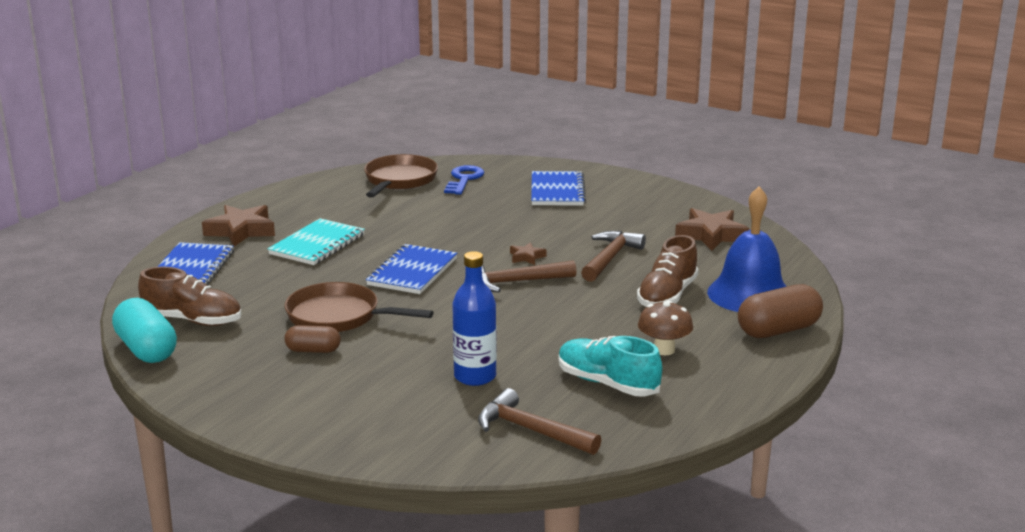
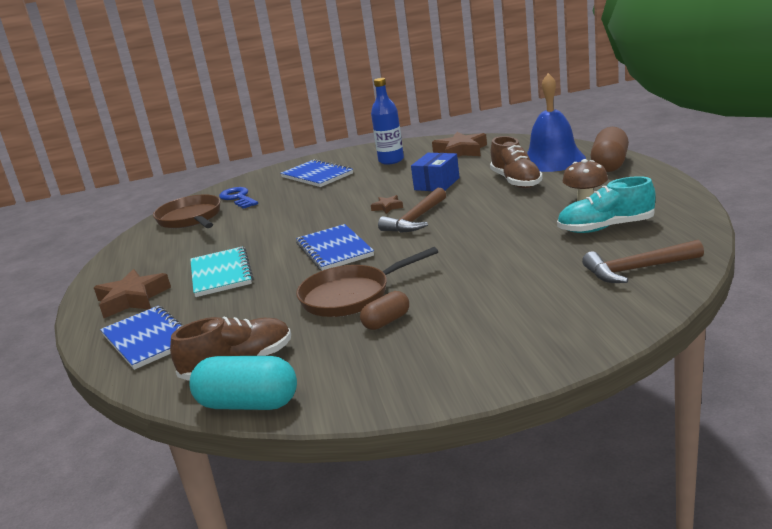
camera: 40 degrees left, 0 degrees up
blue bottle [452,251,497,386] -> blue bottle moved to [371,78,404,165]
brown hammer [581,231,646,282] -> blue box [411,153,460,191]

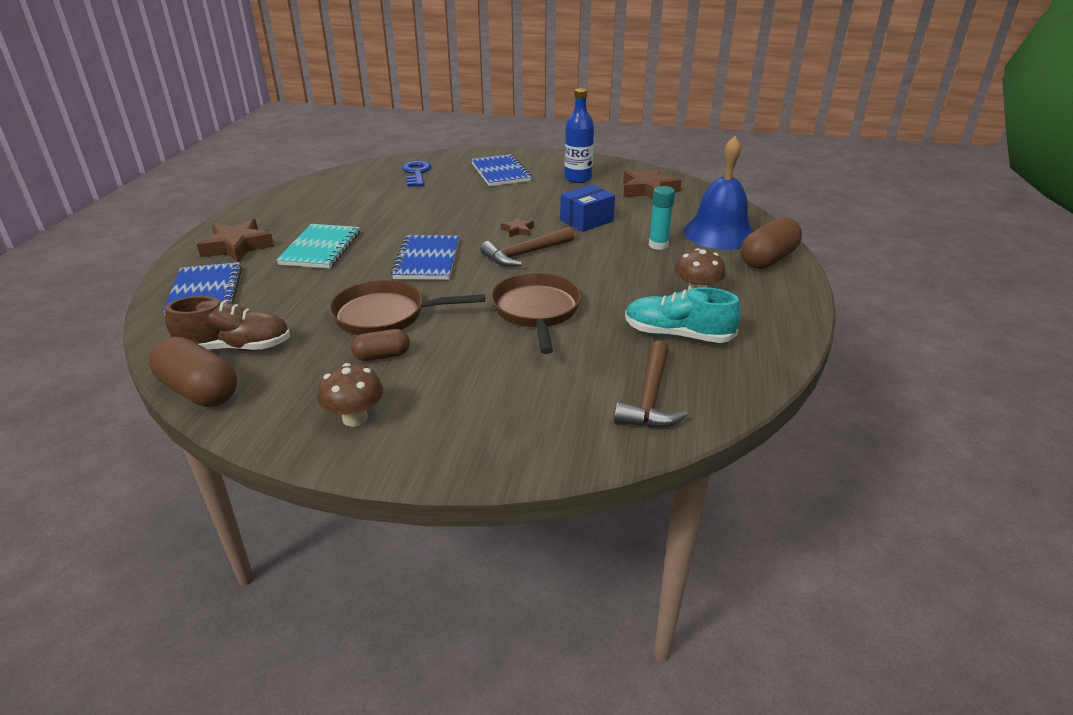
camera: 20 degrees right, 10 degrees up
brown pan [153,194,221,228] -> brown pan moved to [491,273,582,354]
turquoise capsule [190,356,297,410] -> brown capsule [149,337,237,407]
brown shoe [490,136,543,188] -> turquoise glue stick [649,186,675,250]
brown hammer [582,240,704,283] -> brown hammer turned 90 degrees counterclockwise [614,341,688,428]
none -> brown mushroom [317,363,383,427]

